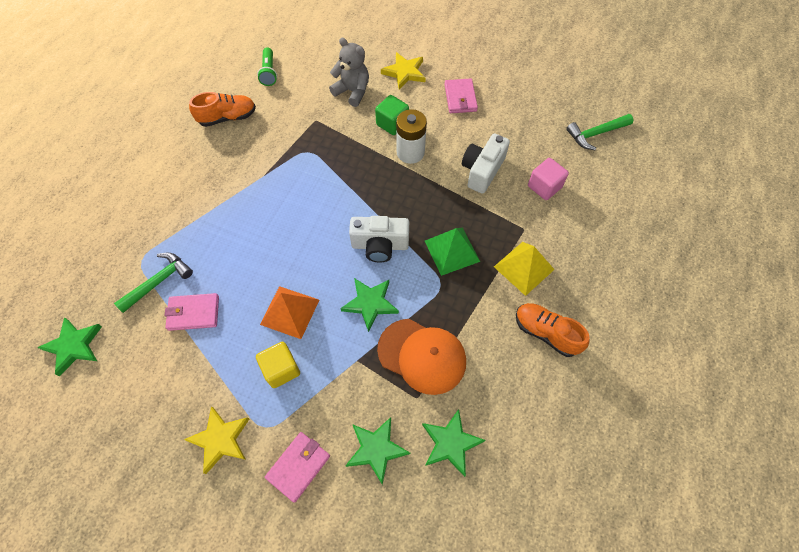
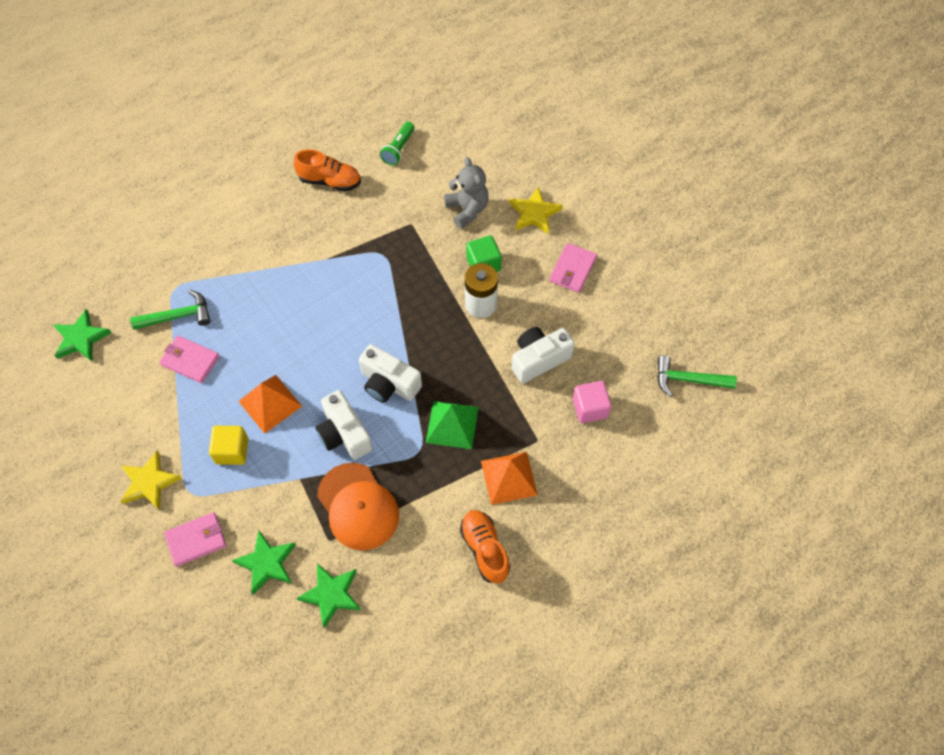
camera: 30 degrees right, 0 degrees up
green star [340,278,399,332] -> white camera [315,390,373,460]
yellow pyramid [494,242,555,296] -> orange pyramid [481,452,538,505]

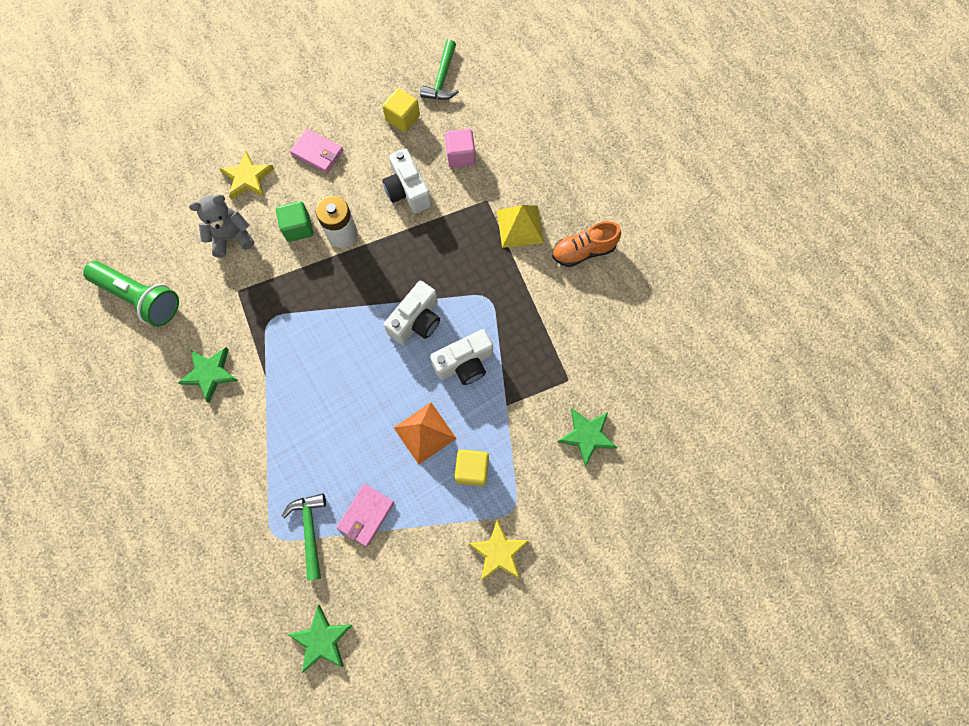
camera: 85 degrees left, 10 degrees up
pink wallet [164,512,226,567] -> none
orange shoe [294,149,361,191] -> none
green star [297,563,361,628] -> green star moved to [178,347,238,403]
orange cap [317,463,399,550] -> none
green flashlight [380,121,414,165] -> green flashlight [83,261,179,327], size x1.80
green pyramid [426,401,479,449] -> none
orange pyramid [481,452,538,505] -> yellow pyramid [497,205,544,248]
none -> yellow cube [383,88,420,132]

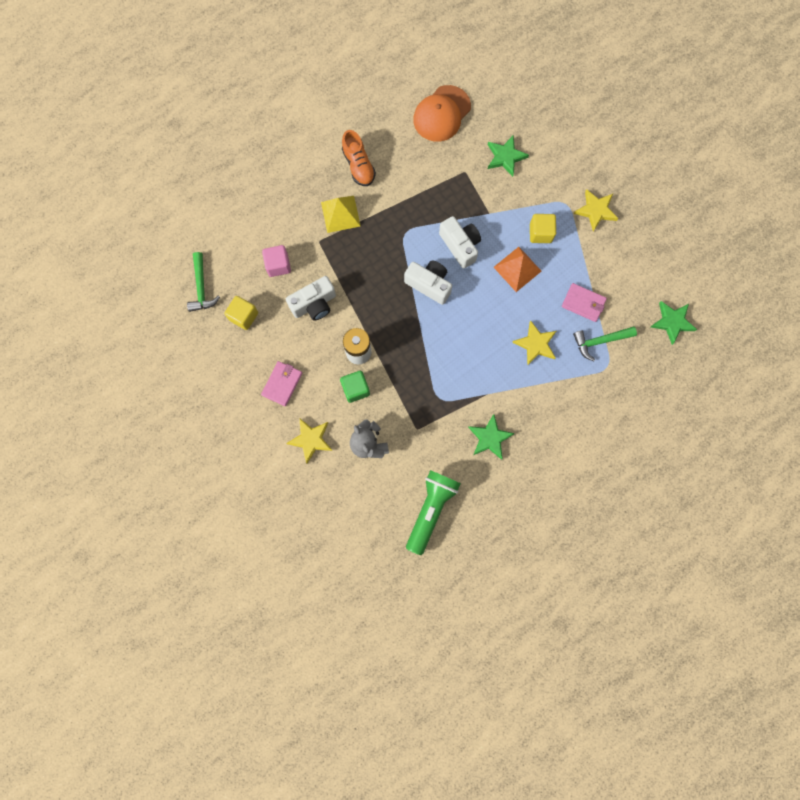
camera: 95 degrees left, 5 degrees up
green hammer [420,40,459,100] -> green hammer turned 75 degrees clockwise [187,252,220,312]
none -> orange cap [413,85,471,142]
none -> yellow star [512,321,556,366]

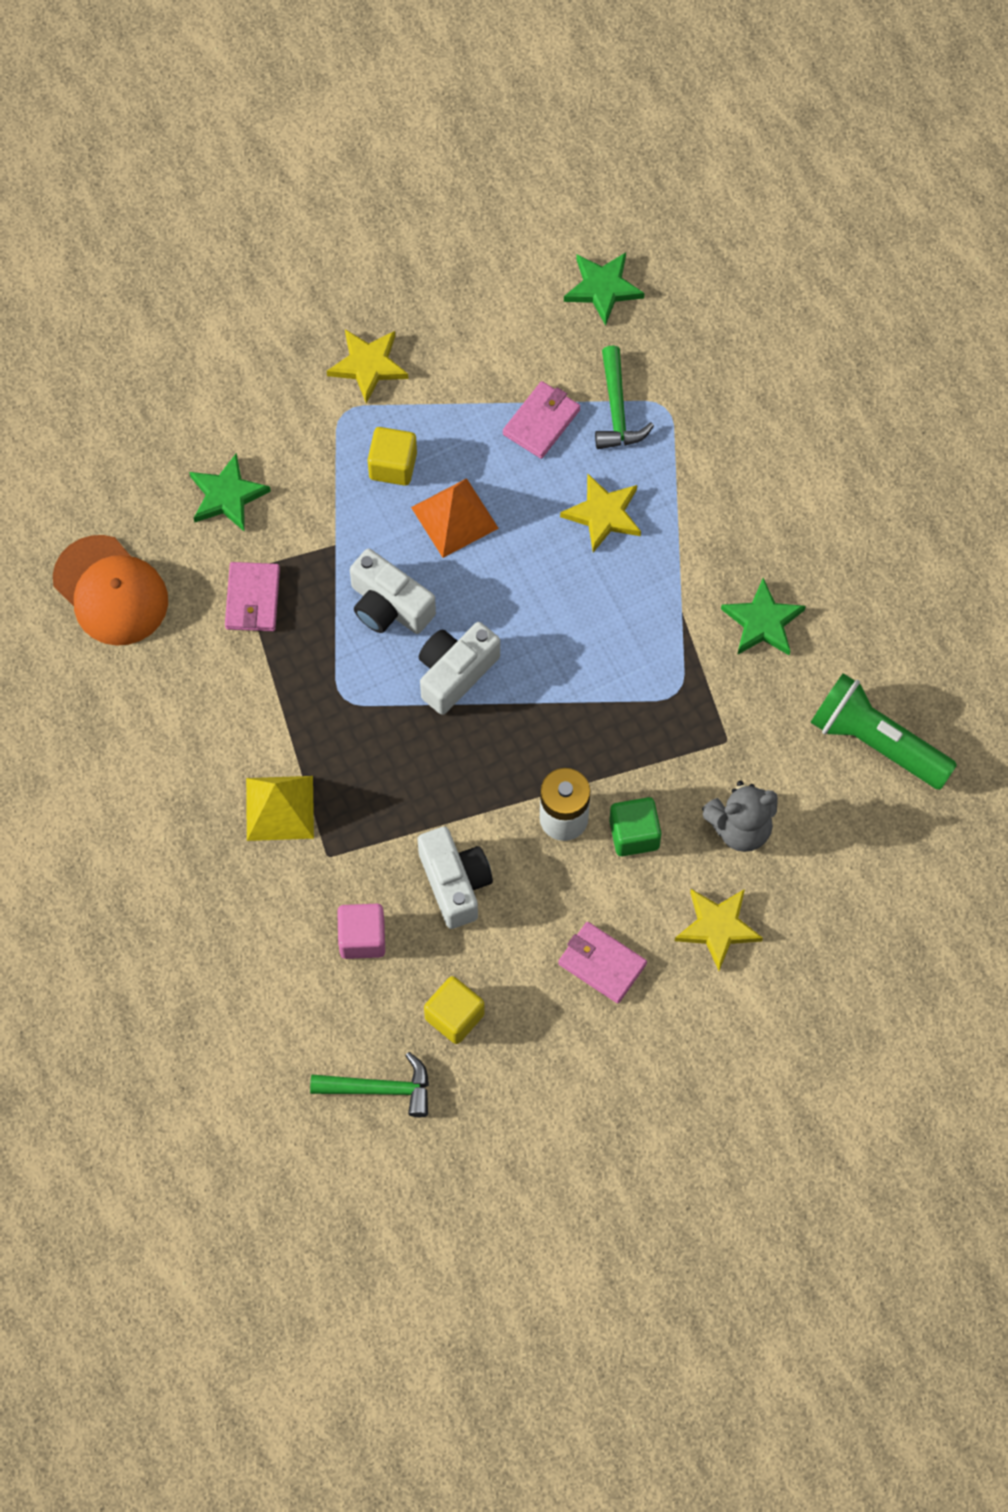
camera: 80 degrees left, 10 degrees down
orange shoe [342,130,376,186] -> none
white camera [439,216,481,269] -> white camera turned 120 degrees counterclockwise [350,548,436,634]
none -> pink wallet [225,562,280,631]

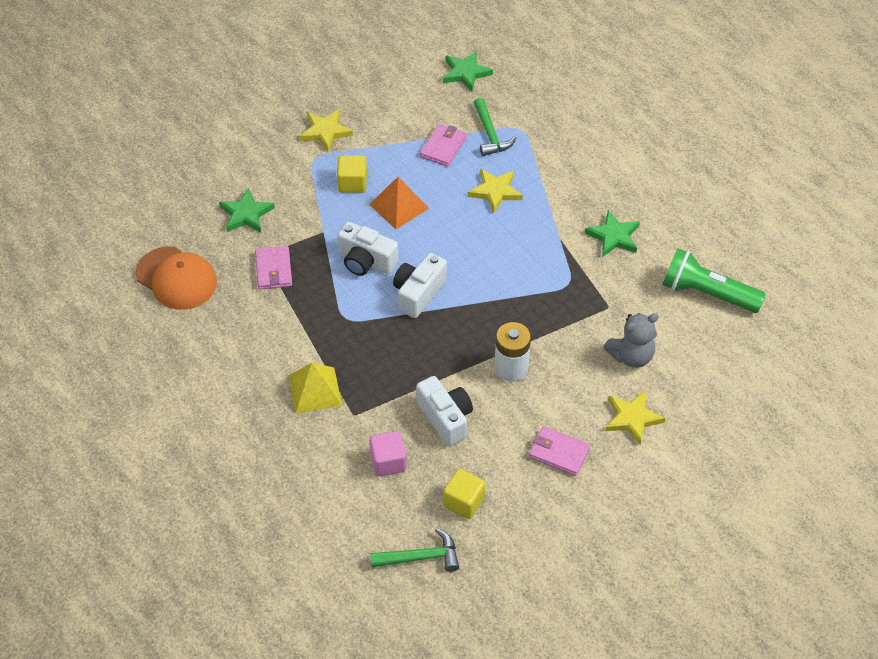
camera: 10 degrees left, 15 degrees down
green cube [609,797,661,856] -> none

